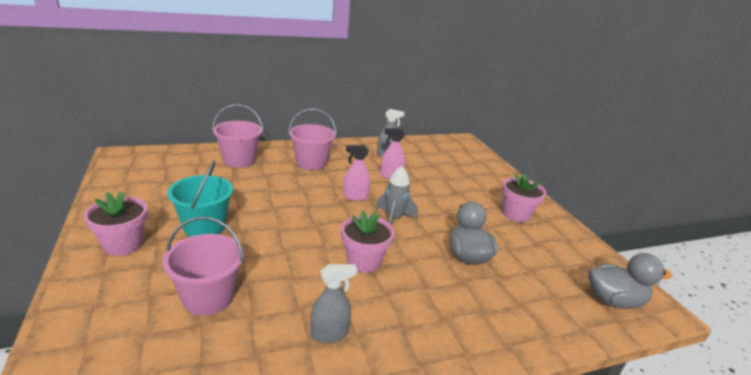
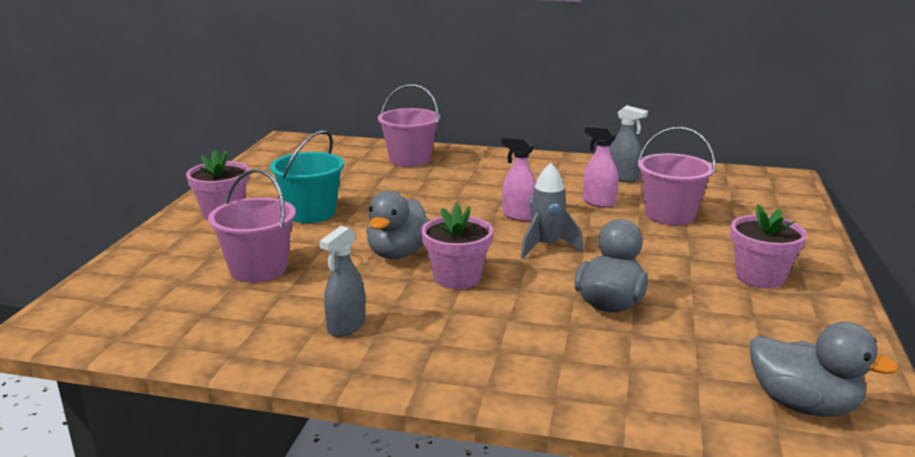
camera: 35 degrees right, 5 degrees down
pink bucket [288,108,336,170] -> pink bucket moved to [638,127,715,225]
grey spray bottle [310,264,357,343] -> grey spray bottle turned 105 degrees clockwise [319,226,366,337]
none -> grey duck [366,191,430,259]

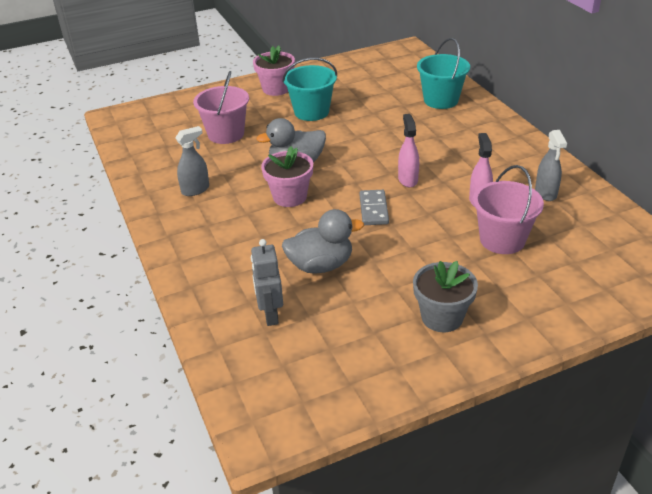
camera: 55 degrees right, 15 degrees up
grey spray bottle [319,226,366,337] -> grey spray bottle turned 150 degrees clockwise [175,126,209,196]
pink bucket [378,84,440,167] -> turquoise bucket [417,38,470,109]
grey rocket [521,163,584,259] -> grey domino [359,190,389,225]
pink flower pot [730,205,807,289] -> grey flower pot [413,261,478,332]
grey duck [750,322,899,417] -> none
none -> grey robot [251,239,283,326]

